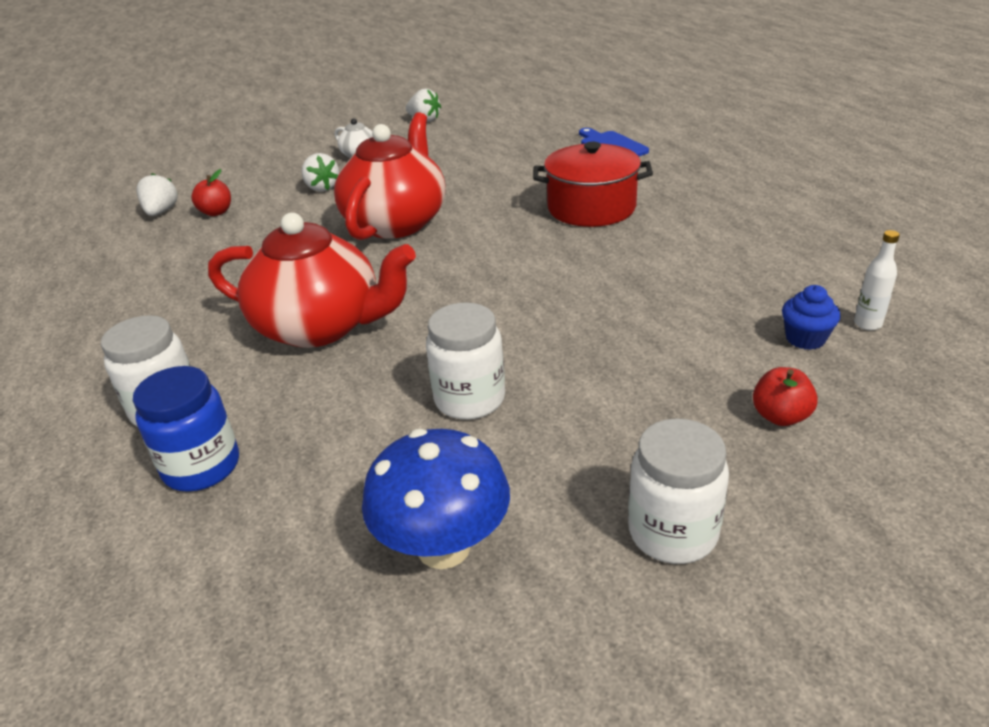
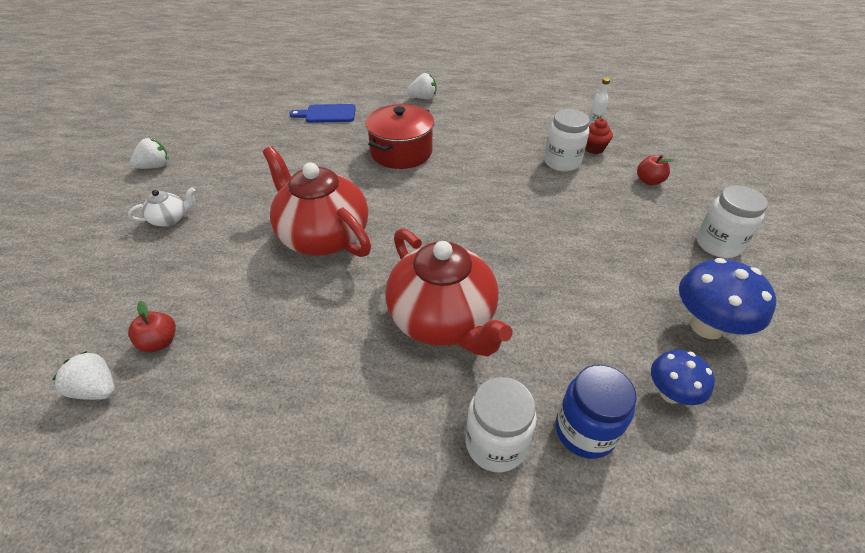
camera: 65 degrees left, 10 degrees up
red teapot [208,213,416,348] -> red teapot turned 105 degrees clockwise [385,228,512,357]
white strawberry [301,153,339,192] -> white strawberry moved to [407,73,436,100]
white jar [426,302,505,420] -> white jar moved to [544,109,590,172]
blue cupcake [782,285,841,350] -> red cupcake [585,119,613,154]
none -> blue mushroom [651,350,715,405]

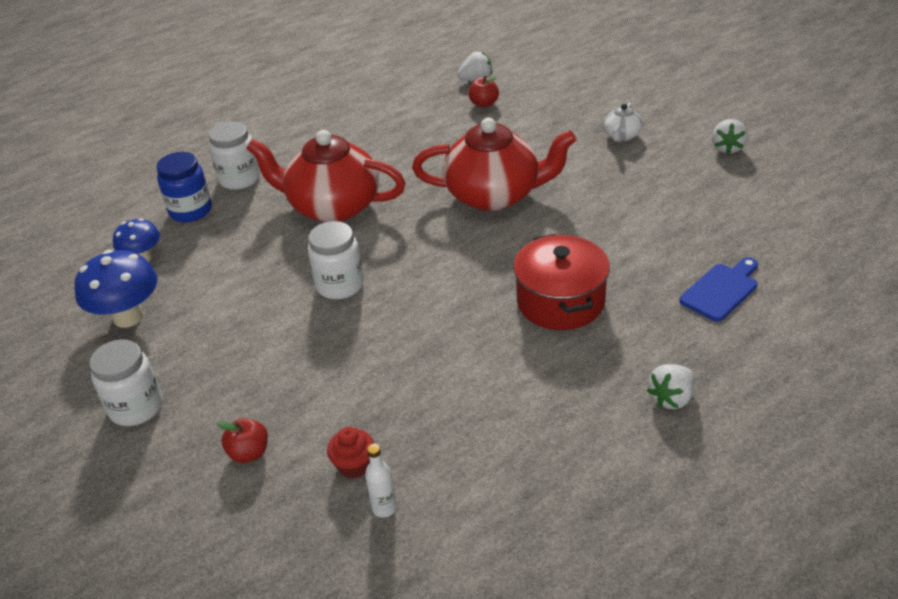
camera: 140 degrees right, 5 degrees down
white jar [544,109,590,172] -> white jar moved to [308,221,364,299]

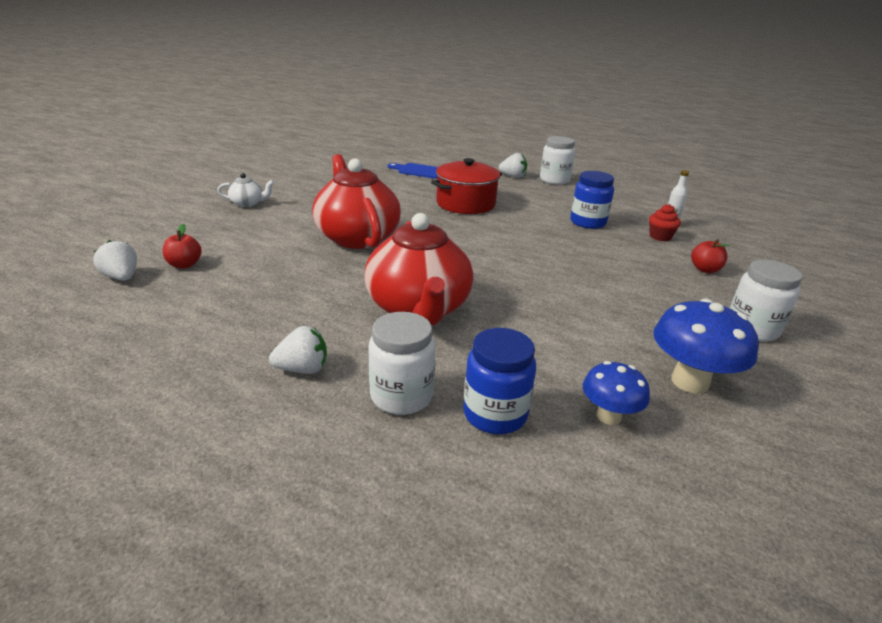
camera: 120 degrees left, 10 degrees down
white jar [308,221,364,299] -> white jar moved to [540,136,575,185]
white strawberry [712,119,748,154] -> white strawberry moved to [269,326,327,374]
none -> blue jar [570,171,614,229]

